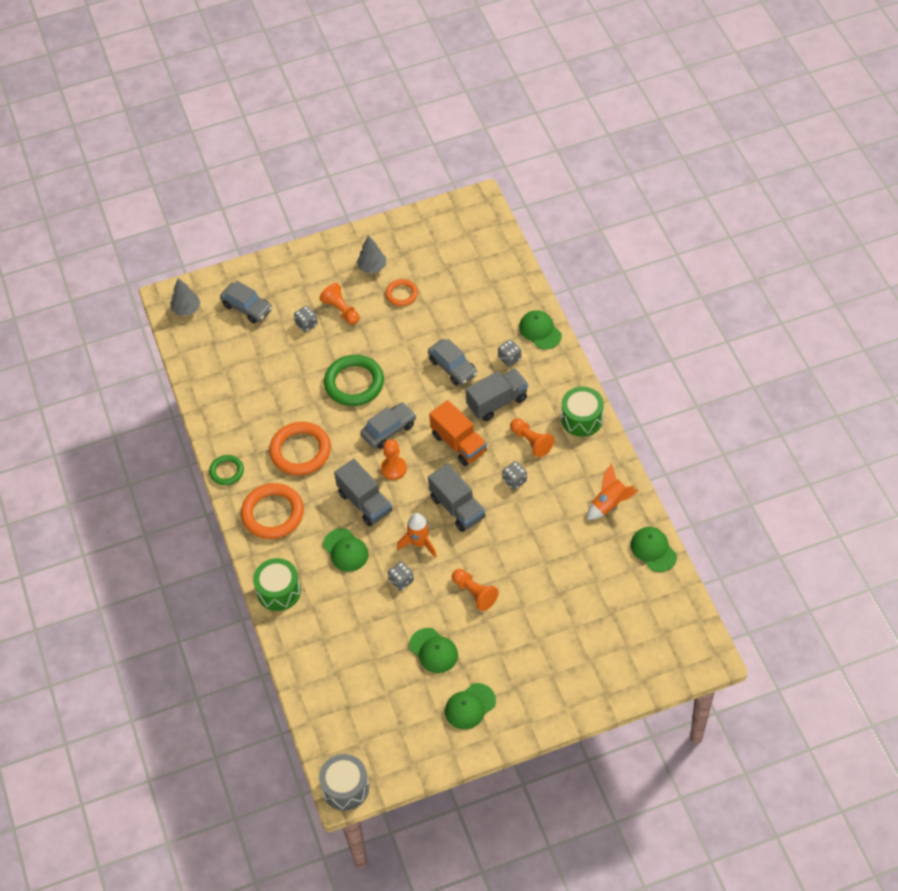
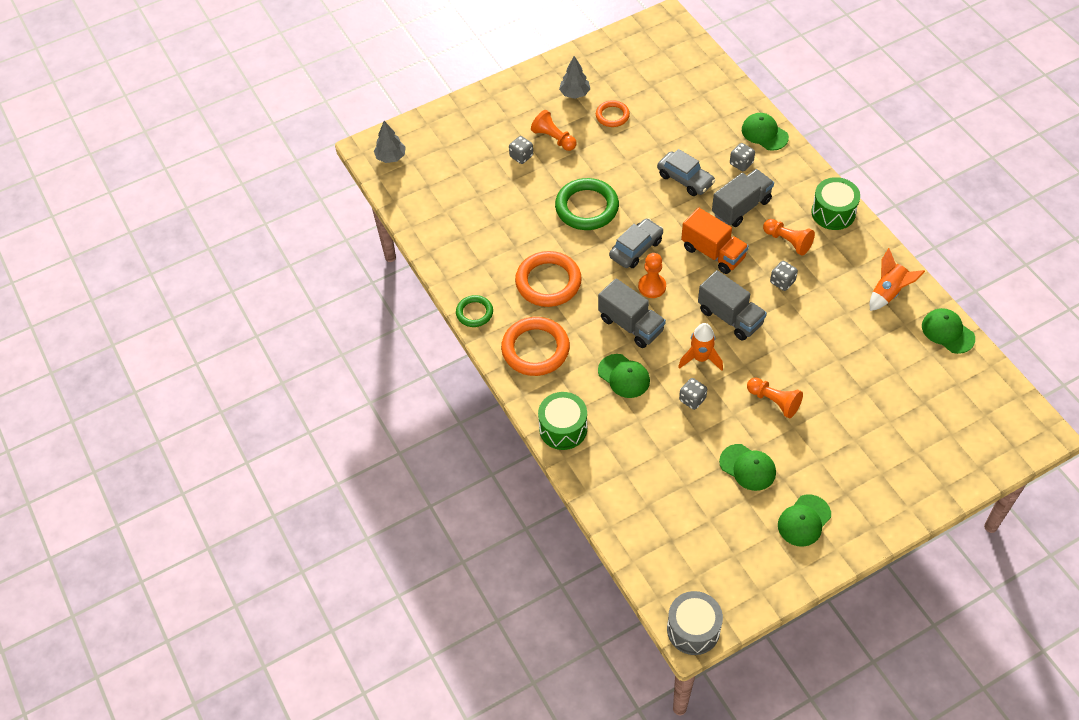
camera: 10 degrees left, 0 degrees up
grey car [220,281,272,323] -> none

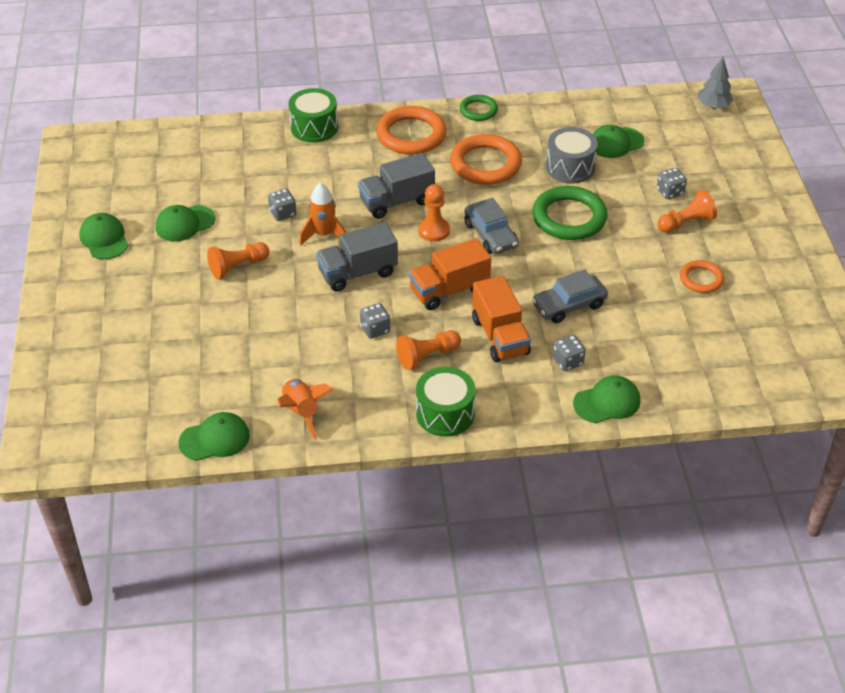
camera: 110 degrees right, 10 degrees down
grey tree [559,56,590,99] -> none
green cap [598,354,650,398] -> green cap moved to [593,125,645,158]
grey drum [667,591,723,655] -> grey drum moved to [546,127,598,184]
grey truck [712,169,774,227] -> orange truck [472,276,531,362]

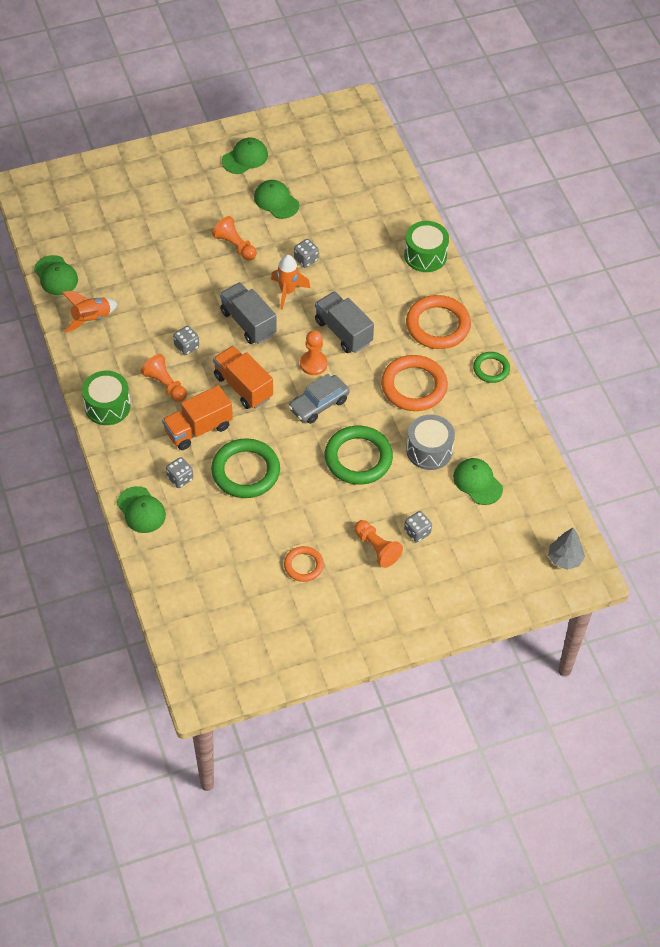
camera: 75 degrees right, 10 degrees up
grey car [532,269,608,323] -> green ring [211,438,280,498]

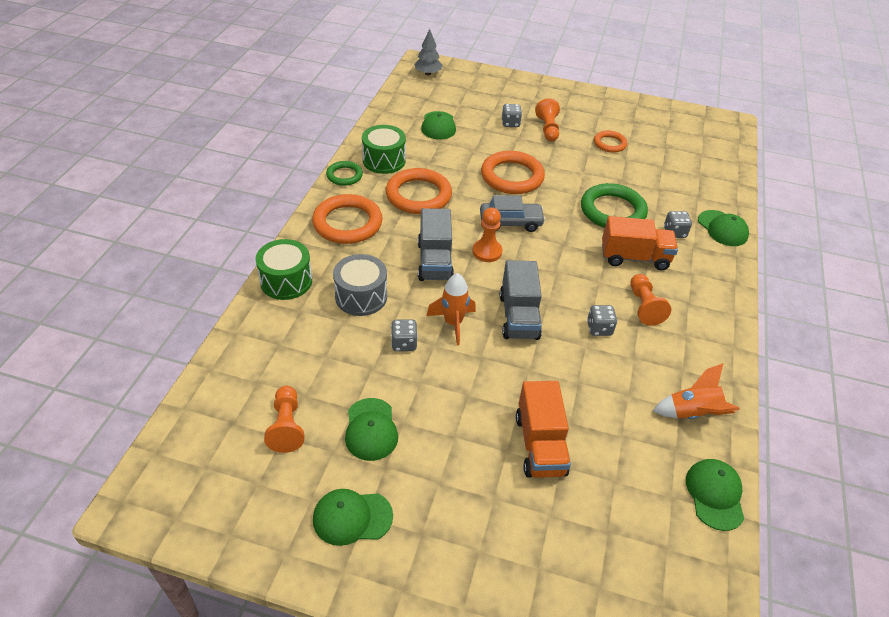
camera: 145 degrees left, 10 degrees down
green drum [82,371,131,425] -> green drum moved to [362,125,406,174]
green cap [117,486,166,533] -> green cap turned 150 degrees clockwise [698,210,749,246]
orange pawn [212,216,257,261] -> orange pawn moved to [264,386,304,453]
orange truck [213,346,273,409] -> orange truck moved to [516,381,571,478]
green ring [325,426,393,485] -> orange ring [481,151,545,194]
grey drum [406,414,455,470] -> grey drum moved to [333,254,387,316]

